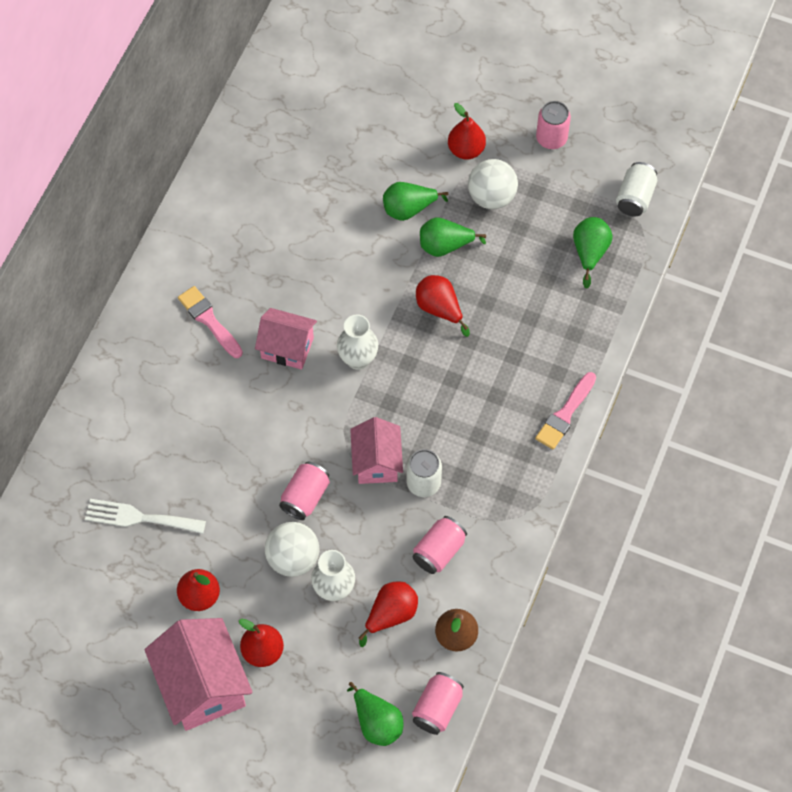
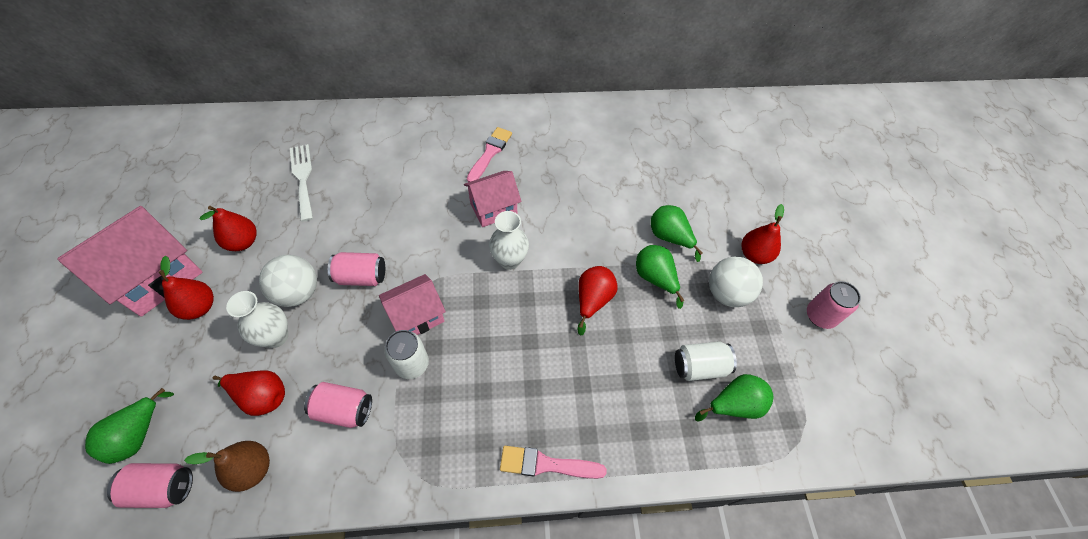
camera: 60 degrees right, 5 degrees down
pink house [255,308,317,370] -> pink house turned 75 degrees clockwise [464,171,521,227]
white can [616,162,657,217] -> white can moved to [675,341,737,381]

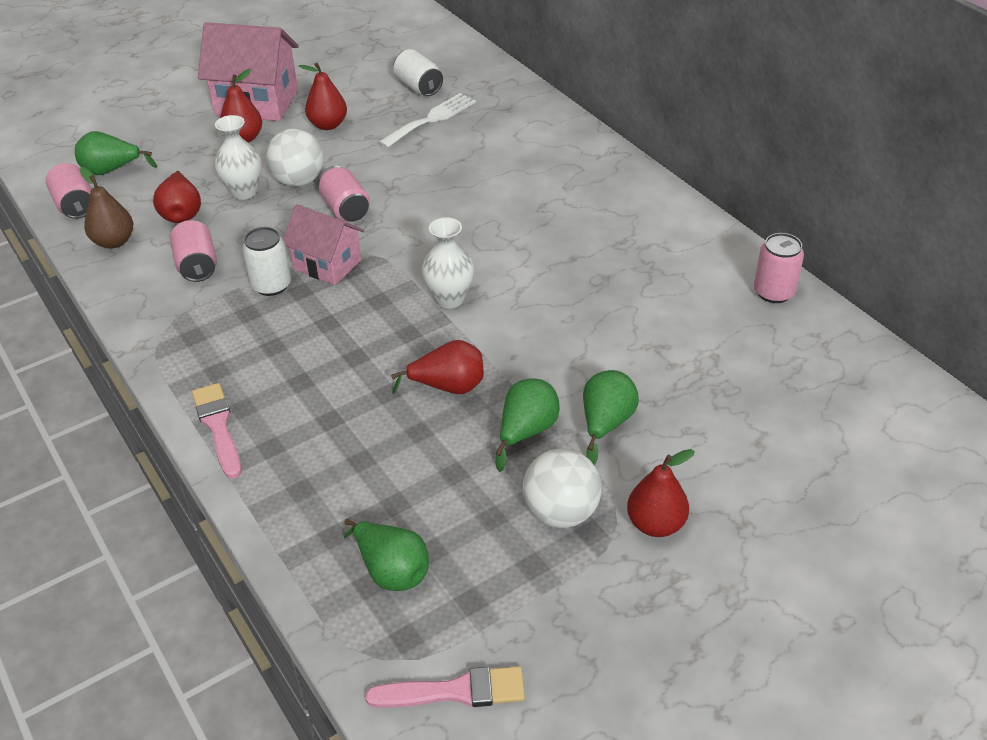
camera: 65 degrees right, 15 degrees down
pink house [464,171,521,227] -> none
pink brush [467,127,512,182] -> pink brush moved to [365,666,525,708]
white can [675,341,737,381] -> white can moved to [393,49,443,96]
pink can [807,281,861,329] -> pink can moved to [754,233,804,303]

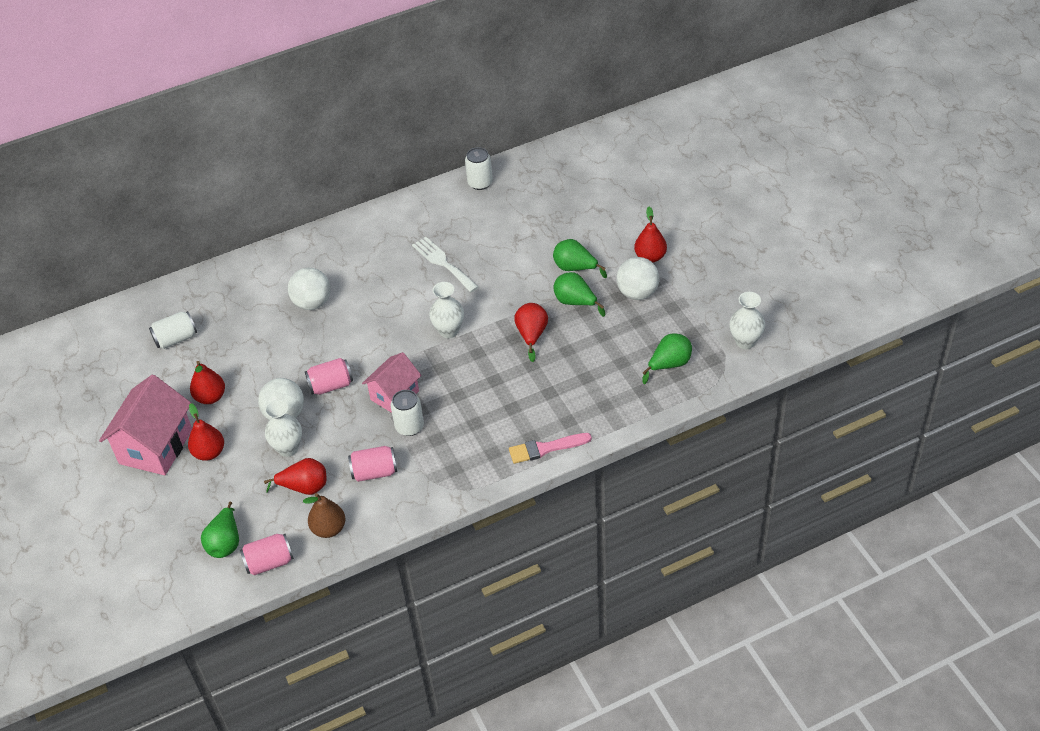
camera: 80 degrees left, 5 degrees up
pink brush [365,666,525,708] -> white vase [729,292,765,349]
white fork [378,93,476,148] -> white fork moved to [412,237,478,292]
pink can [754,233,804,303] -> white can [465,147,493,190]
none -> white ball [288,268,331,310]

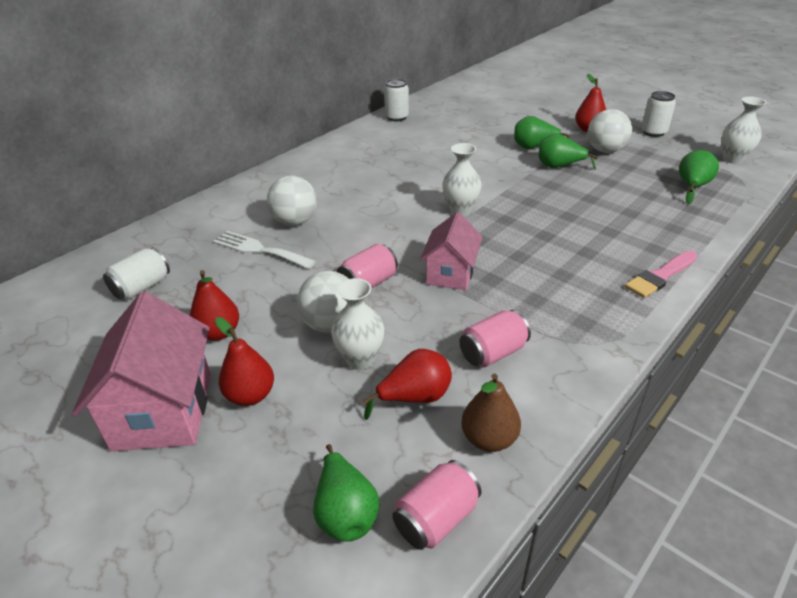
camera: 25 degrees left, 10 degrees down
white can [391,390,424,436] -> white can moved to [641,91,676,137]
white fork [412,237,478,292] -> white fork moved to [213,231,316,269]
red pear [514,303,548,362] -> none

